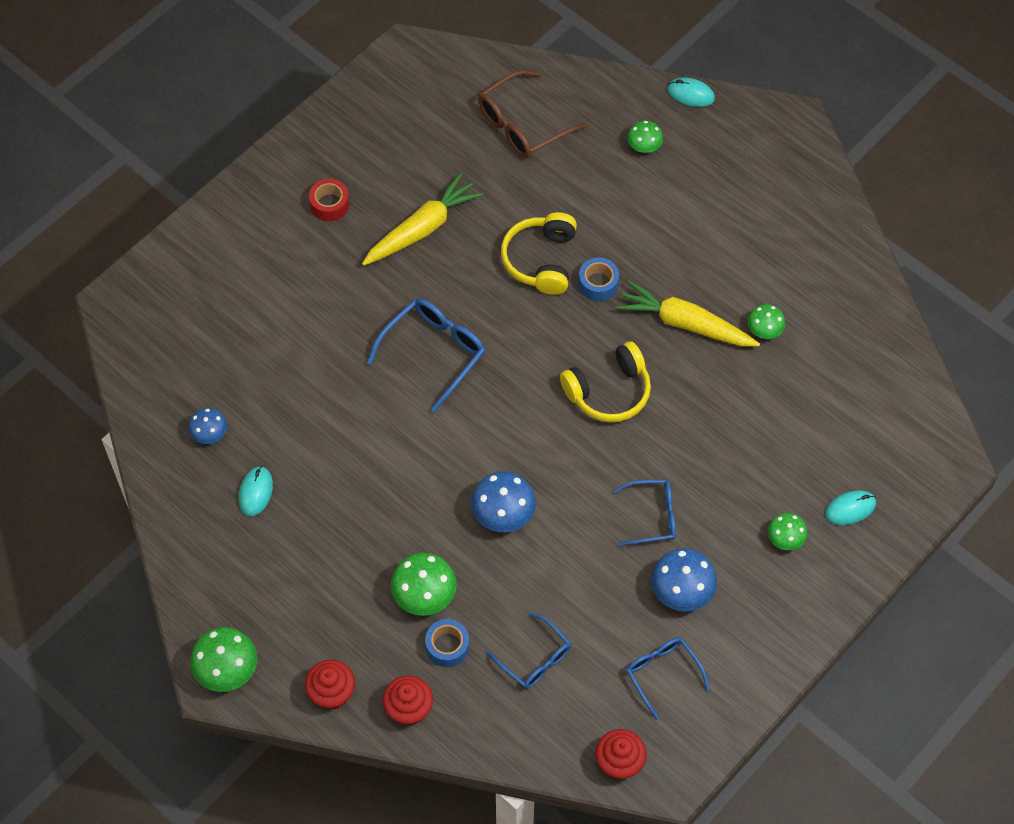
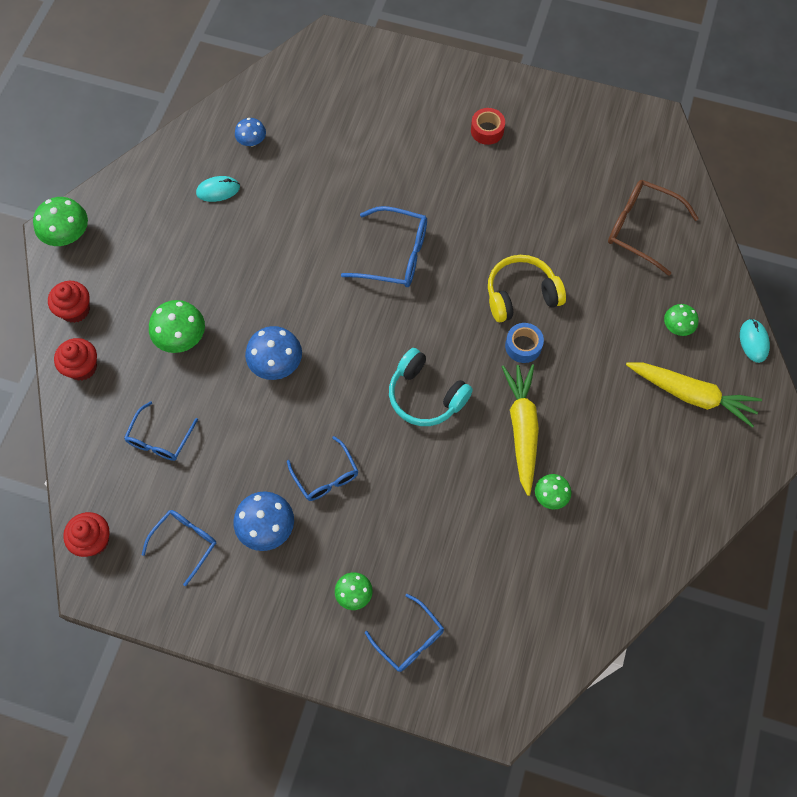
camera: 65 degrees right, 5 degrees up
yellow carrot [362,173,483,266] -> yellow carrot moved to [626,362,762,428]
blue tape [425,619,469,667] -> none
yellow headphones [560,341,651,422] -> turquoise headphones [389,348,473,426]
turquoise mouse [825,491,876,525] -> blue glasses [365,594,444,672]

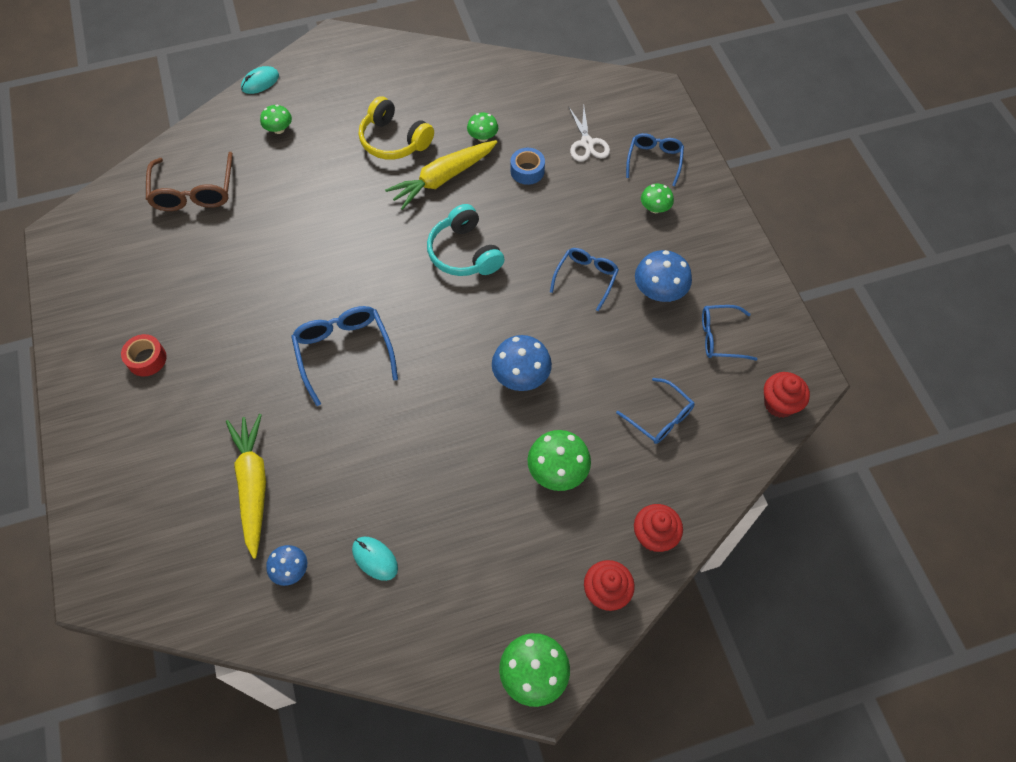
camera: 125 degrees left, 5 degrees down
blue glasses [124,401,198,461] -> blue glasses turned 60 degrees clockwise [616,378,694,444]
turquoise headphones [389,348,473,426] -> turquoise headphones turned 150 degrees clockwise [427,204,504,276]
yellow headphones [488,255,566,322] -> yellow headphones moved to [359,96,434,160]
blue tape [505,323,544,363] -> blue tape moved to [510,148,545,185]
yellow carrot [626,362,762,428] -> yellow carrot moved to [226,414,266,559]
none -> white scissors [568,106,610,162]

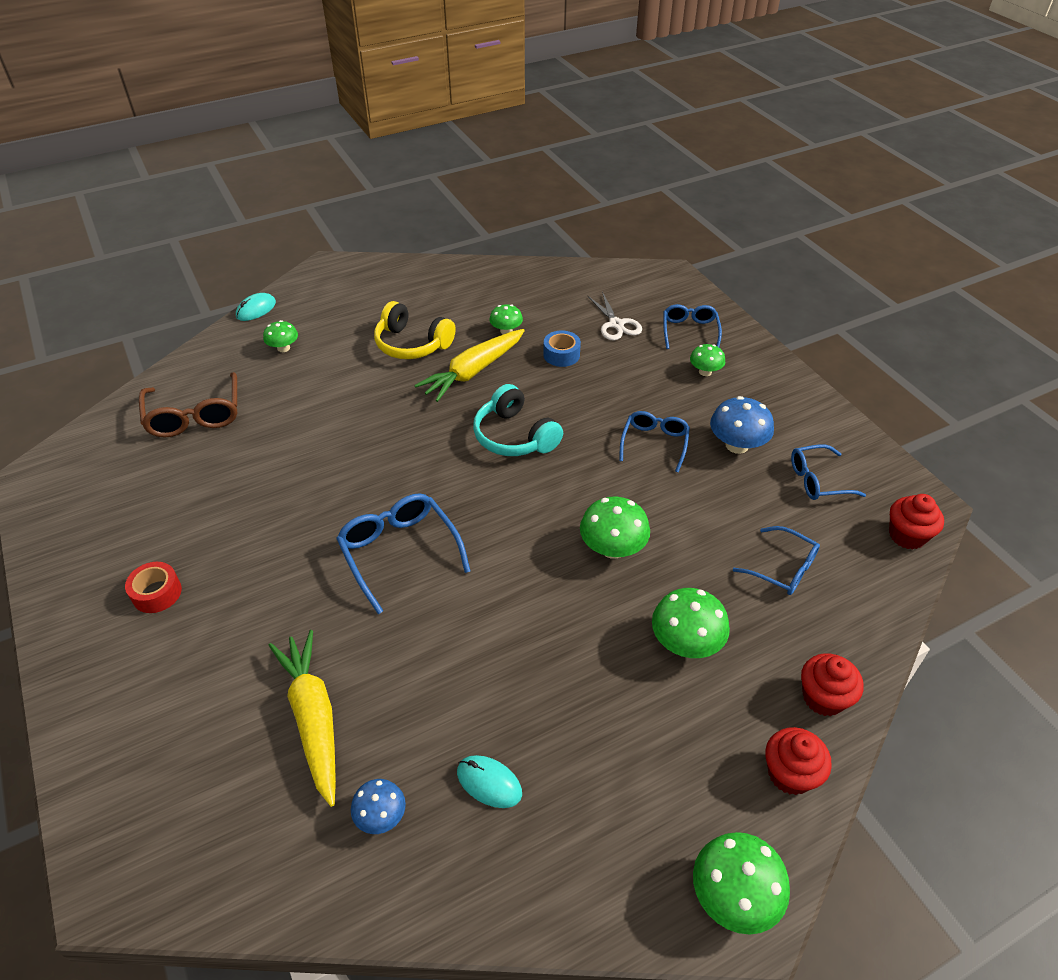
camera: 10 degrees left, 15 degrees down
blue mushroom [492,335,552,391] -> green mushroom [580,496,650,559]

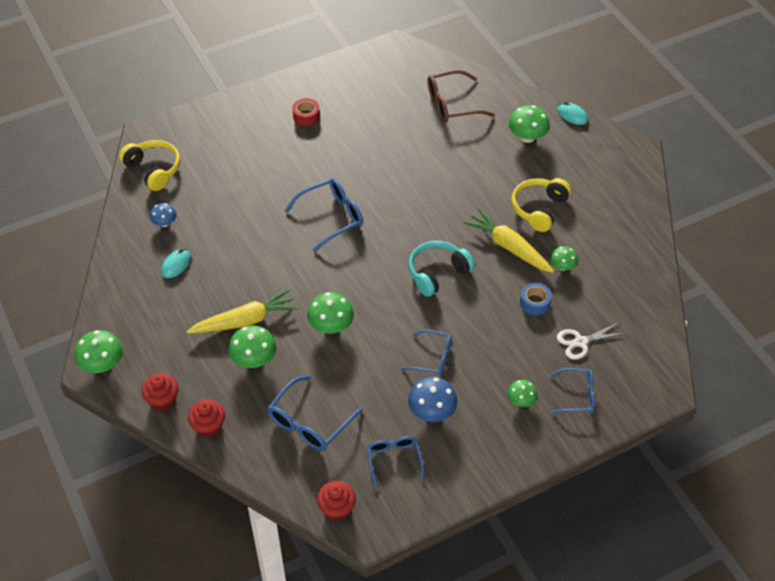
camera: 90 degrees right, 5 degrees up
green mushroom [263,320,298,352] -> green mushroom [508,105,550,143], size x1.62
yellow carrot [268,630,336,807] -> yellow carrot moved to [187,289,298,333]
blue glasses [733,526,820,595] -> blue glasses [268,375,363,451], size x1.51
none -> yellow headphones [119,140,180,191]

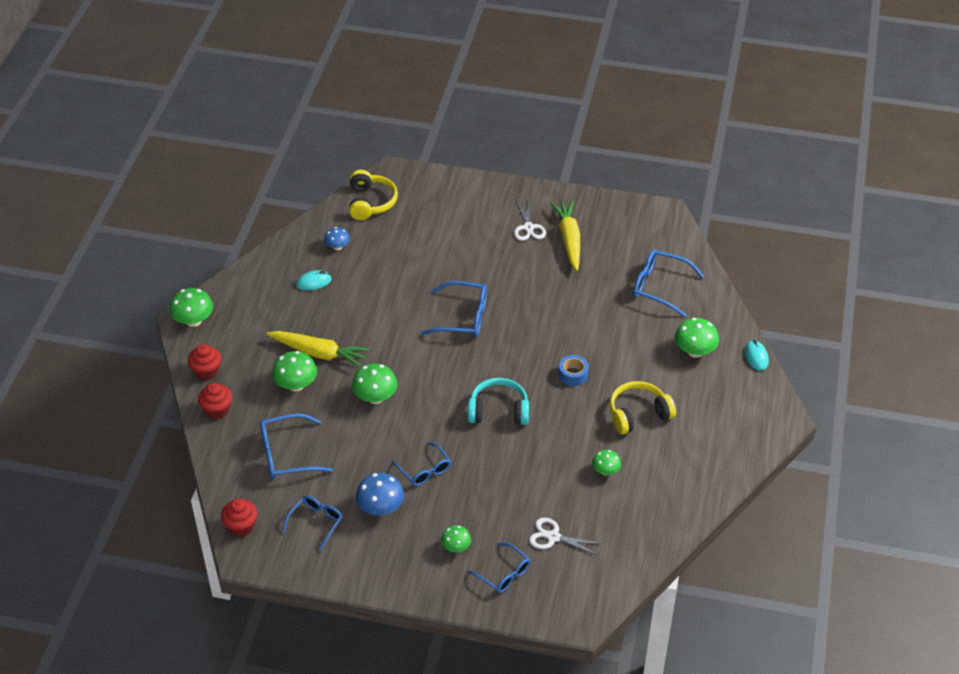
camera: 40 degrees right, 5 degrees down
red tape [292,98,320,126] -> white scissors [514,200,546,241]
brown glasses [427,70,495,122] -> blue glasses [633,250,704,317]
yellow carrot [464,208,554,273] -> yellow carrot moved to [550,200,580,271]
blue tape [520,283,552,315] -> blue tape moved to [559,355,589,386]

